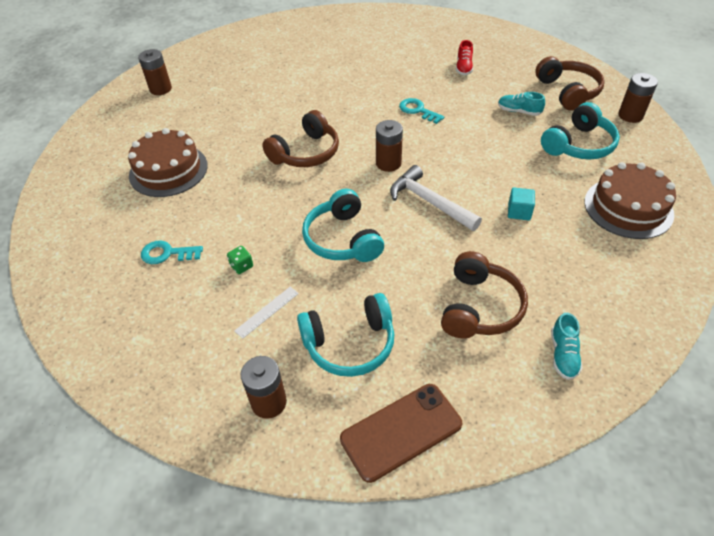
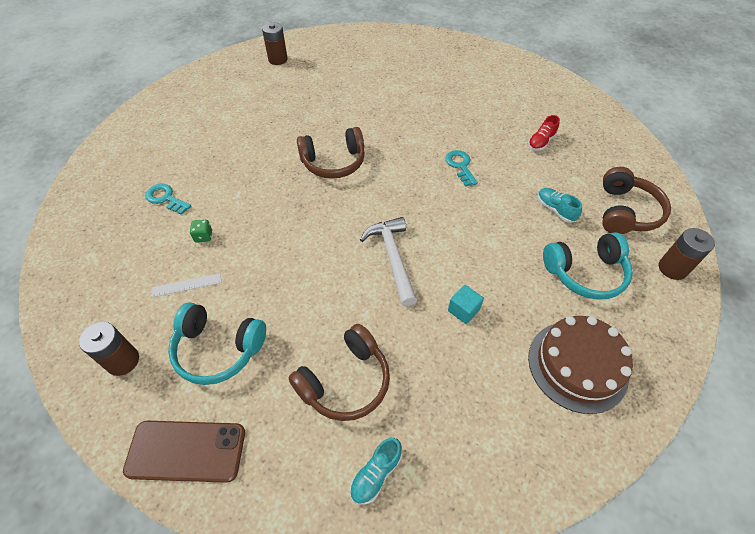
camera: 30 degrees right, 5 degrees up
brown cake [128,128,208,197] -> none
turquoise headphones [302,189,384,262] -> none
brown battery [376,120,403,172] -> none

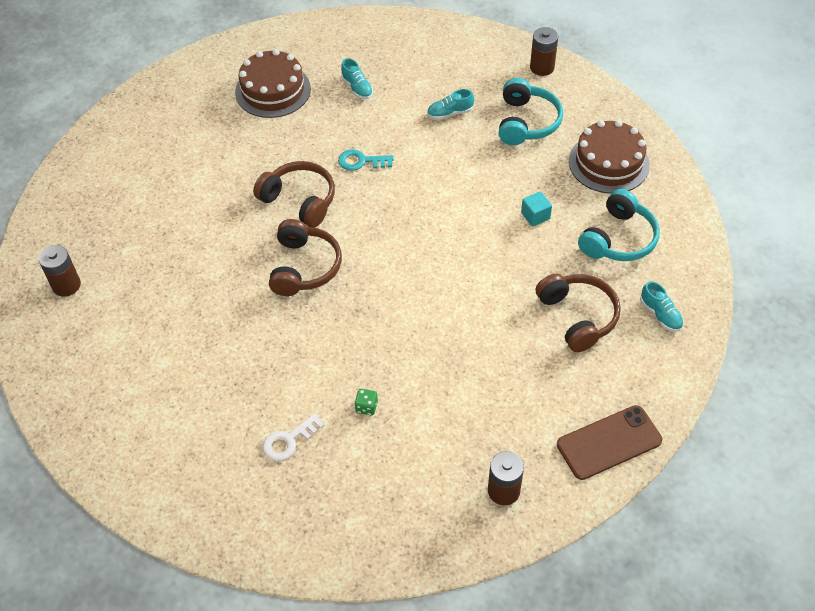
camera: 70 degrees left, 0 degrees up
brown phone [123,421,245,483] -> brown phone turned 45 degrees clockwise [557,405,662,480]
turquoise key [145,184,191,215] -> white key [263,413,324,461]
white ruler [152,273,221,297] -> none
turquoise headphones [168,302,266,385] -> turquoise headphones moved to [578,189,660,261]
white hammer [360,217,417,307] -> none
red shoe [528,115,560,151] -> turquoise shoe [341,58,373,99]
brown headphones [603,167,671,234] -> brown headphones moved to [253,161,335,228]
none -> brown cake [235,49,311,118]

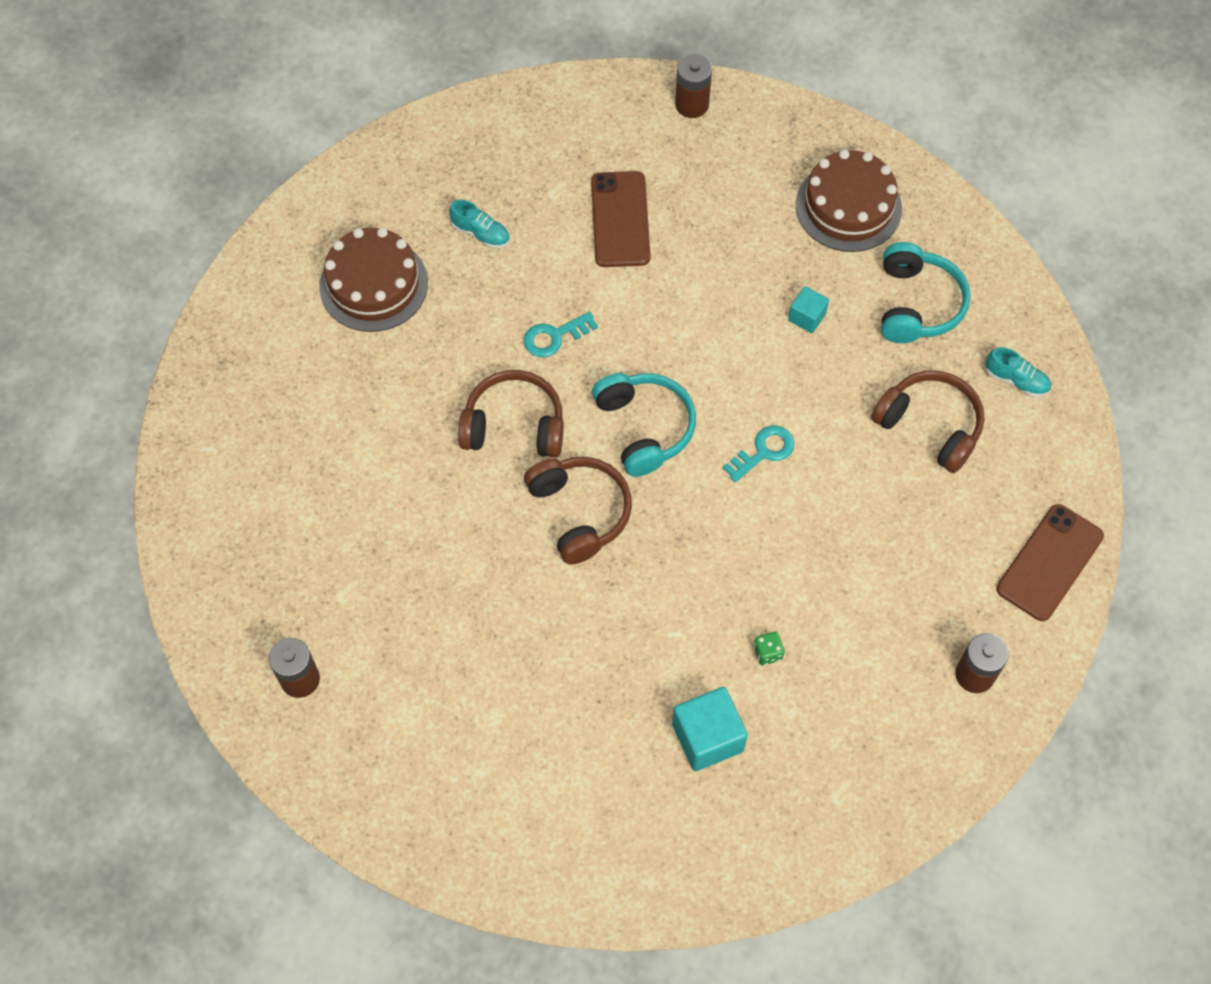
camera: 30 degrees left, 10 degrees up
white key [263,413,324,461] -> turquoise cube [672,687,748,771]
turquoise shoe [427,89,474,120] -> brown phone [591,171,651,267]
turquoise headphones [499,78,563,145] -> turquoise headphones moved to [592,373,696,477]
none -> turquoise key [723,426,794,482]

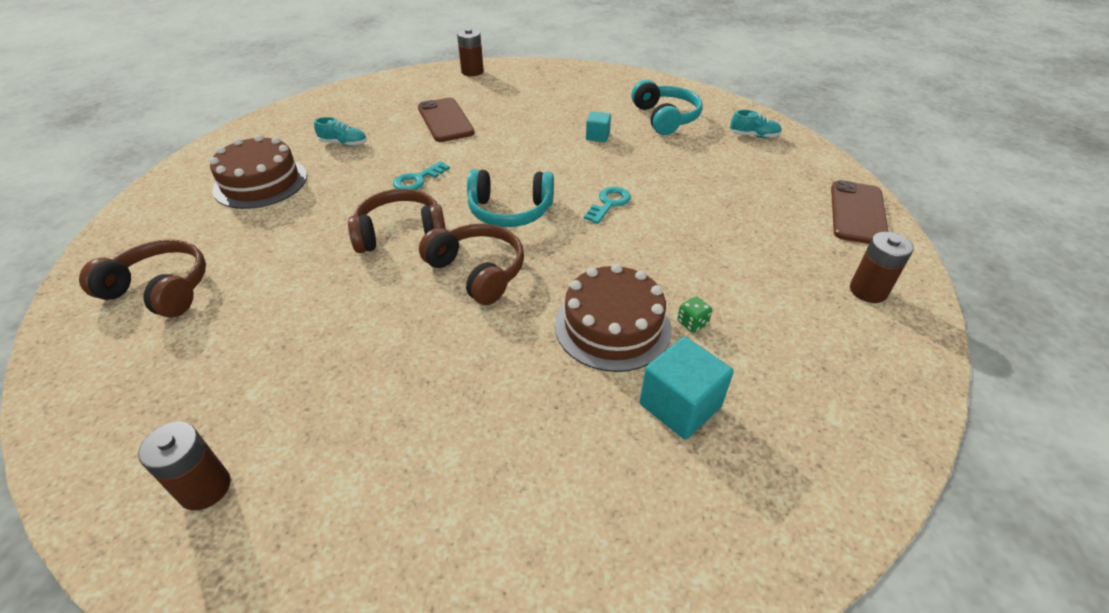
camera: 20 degrees left, 20 degrees down
turquoise headphones [592,373,696,477] -> turquoise headphones turned 135 degrees clockwise [467,169,554,227]
brown cake [796,149,902,252] -> brown cake moved to [555,264,672,372]
brown headphones [871,371,984,473] -> brown headphones moved to [79,239,206,318]

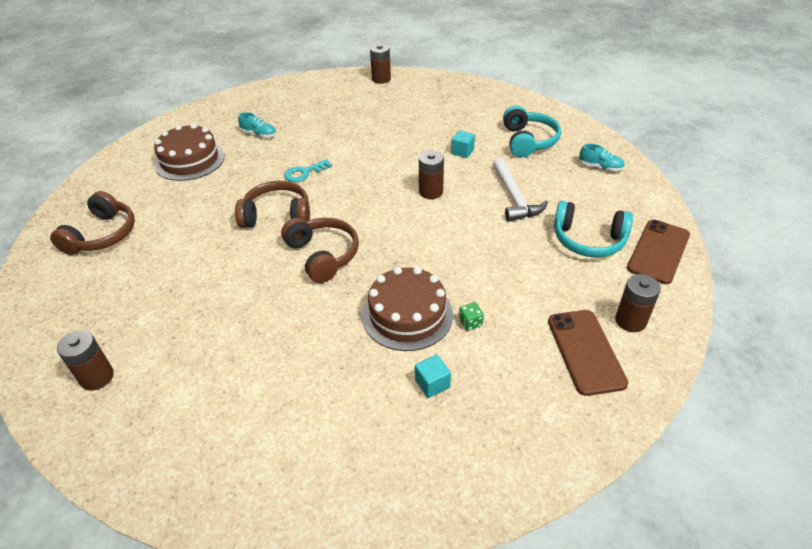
camera: 15 degrees right, 0 degrees up
brown headphones [79,239,206,318] -> brown headphones turned 75 degrees clockwise [50,191,135,255]
brown phone [418,98,475,142] -> brown phone moved to [548,310,628,396]
turquoise headphones [467,169,554,227] -> turquoise headphones moved to [554,201,633,258]
turquoise key [584,187,631,224] -> none
turquoise cube [640,337,734,439] -> turquoise cube [415,354,451,398], size x0.57
none -> brown battery [419,150,444,199]
none -> white hammer [493,158,548,222]

